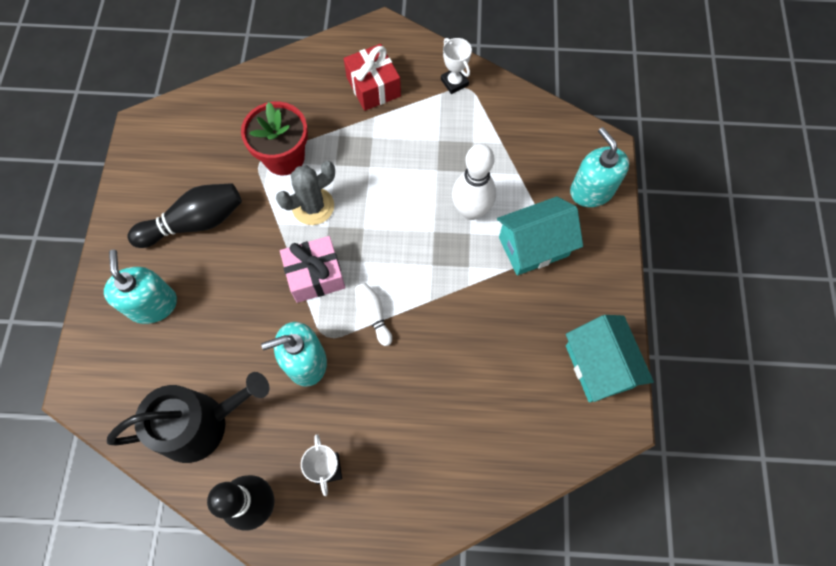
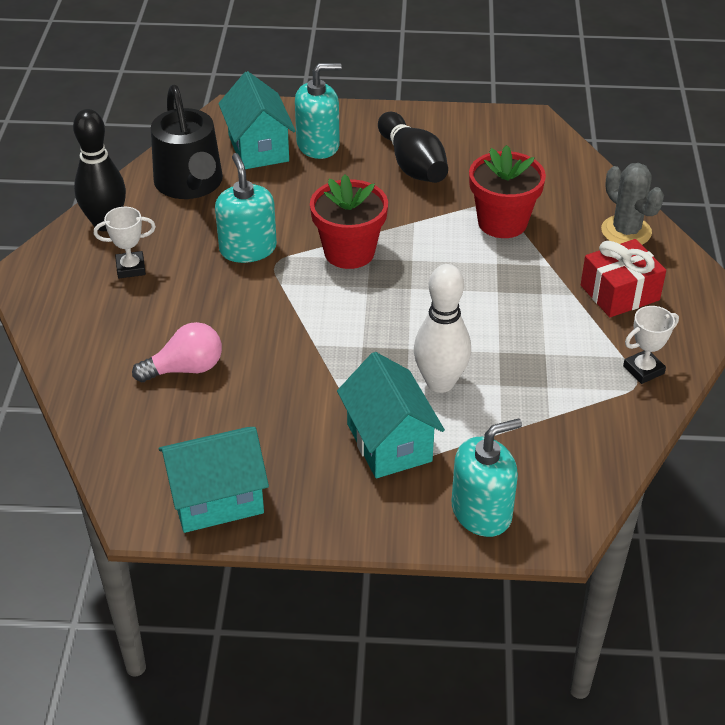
camera: 90 degrees right, 25 degrees down
grey cactus [276,161,335,225] -> grey cactus moved to [601,163,664,245]
pink gift [280,236,345,303] -> red flower pot [310,174,388,269]
white bowling pin [355,283,392,346] -> none
none -> pink light bulb [132,322,222,382]
none -> turquoise house [218,71,296,169]

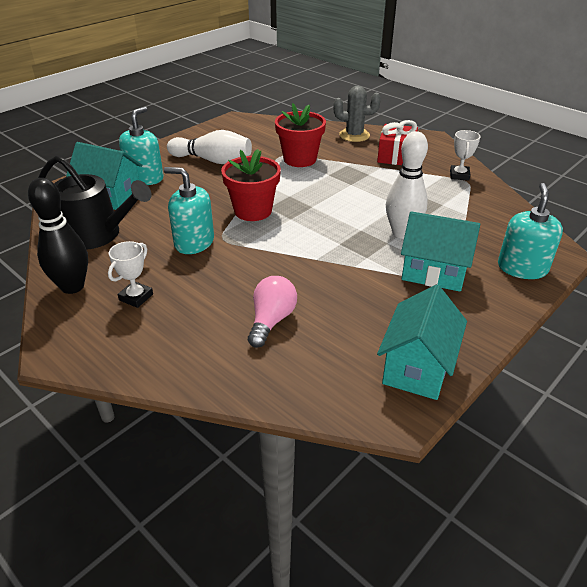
camera: 50 degrees left, 5 degrees down
black bowling pin [378,112,448,183] -> white bowling pin [167,130,252,164]

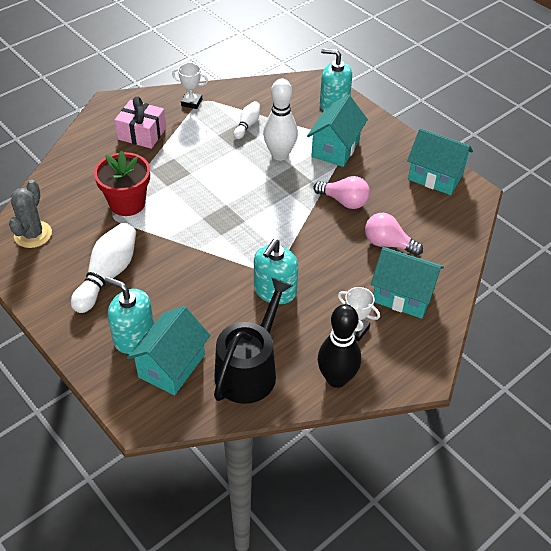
camera: 85 degrees left, 10 degrees up
red flower pot [221,149,281,221] -> none
grey cactus [333,86,381,142] -> grey cactus moved to [9,180,52,248]
red gift [377,120,418,165] -> pink gift [114,96,166,149]
none -> white bowling pin [234,101,260,139]
none -> pink light bulb [313,176,370,209]
none -> turquoise house [371,247,444,319]

